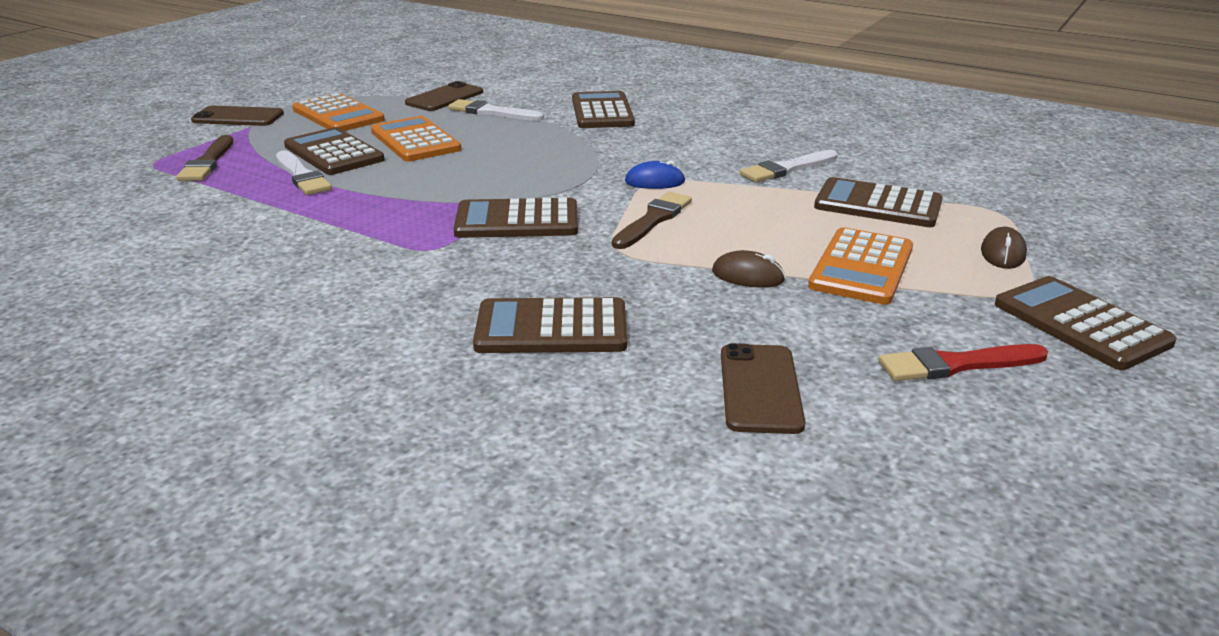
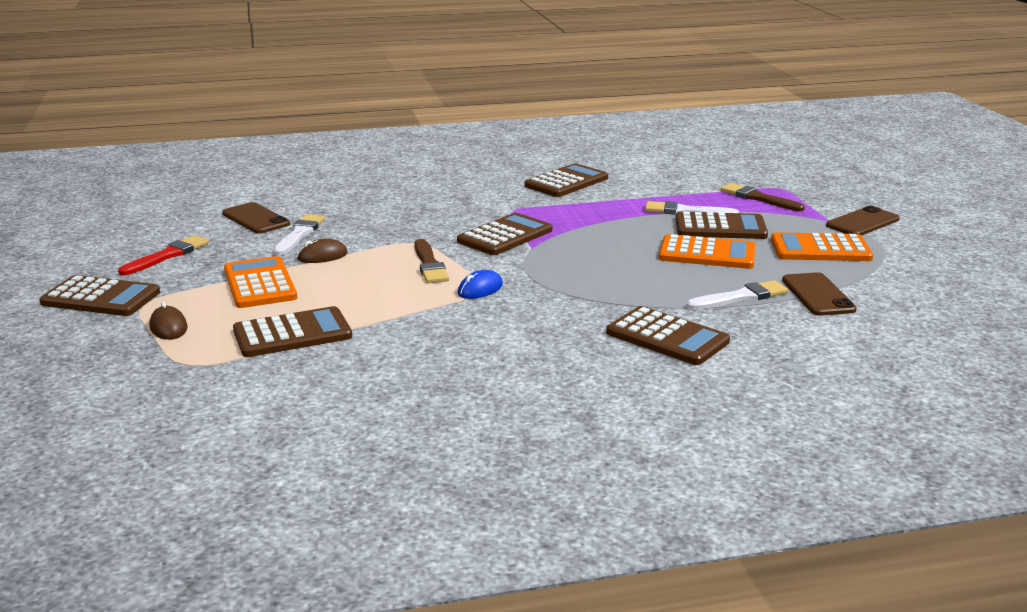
camera: 135 degrees right, 5 degrees down
brown calculator [473,297,627,353] -> brown calculator moved to [525,163,608,197]
white brush [740,150,838,182] -> white brush moved to [273,214,325,255]

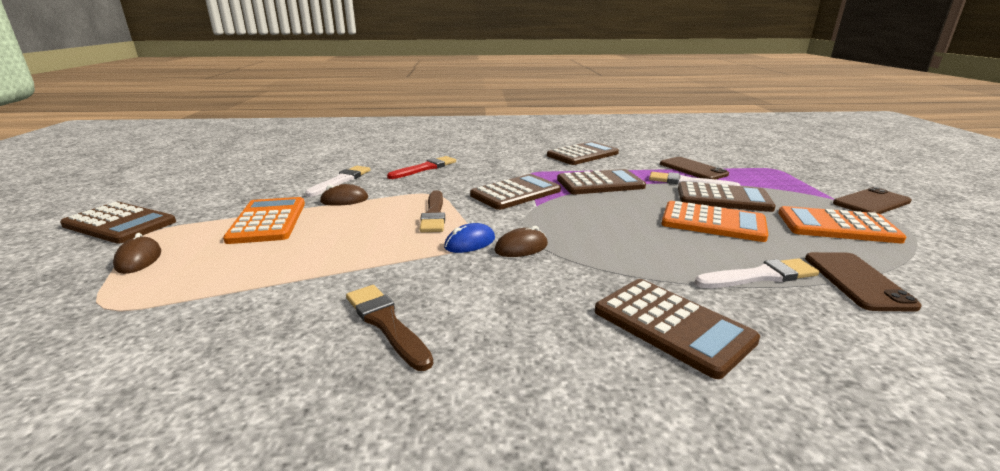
camera: 10 degrees right, 0 degrees up
red brush [118,235,209,276] -> red brush moved to [387,156,456,179]
brown phone [222,202,290,234] -> brown phone moved to [660,157,729,179]
brown calculator [233,306,352,357] -> brown calculator moved to [557,169,646,194]
brown brush [721,183,805,211] -> brown brush moved to [346,285,433,371]
none -> brown mouse [495,226,548,257]

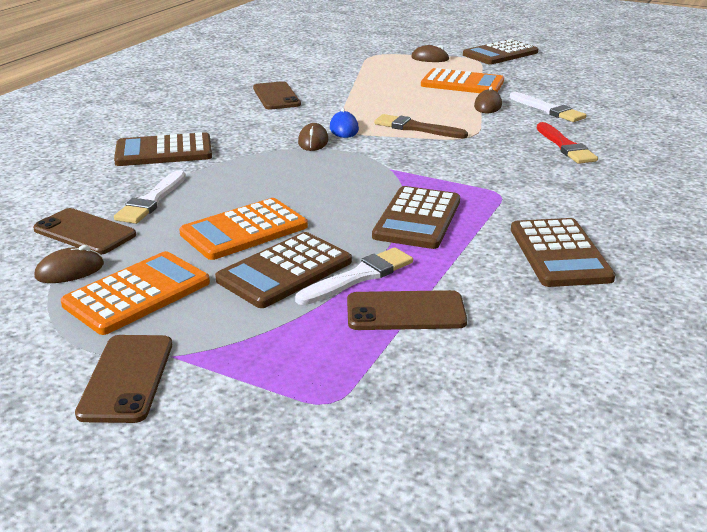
camera: 120 degrees right, 5 degrees up
brown brush [346,285,433,371] -> brown phone [253,81,301,109]
brown calculator [470,174,561,210] -> none
none -> brown mouse [35,245,104,283]

